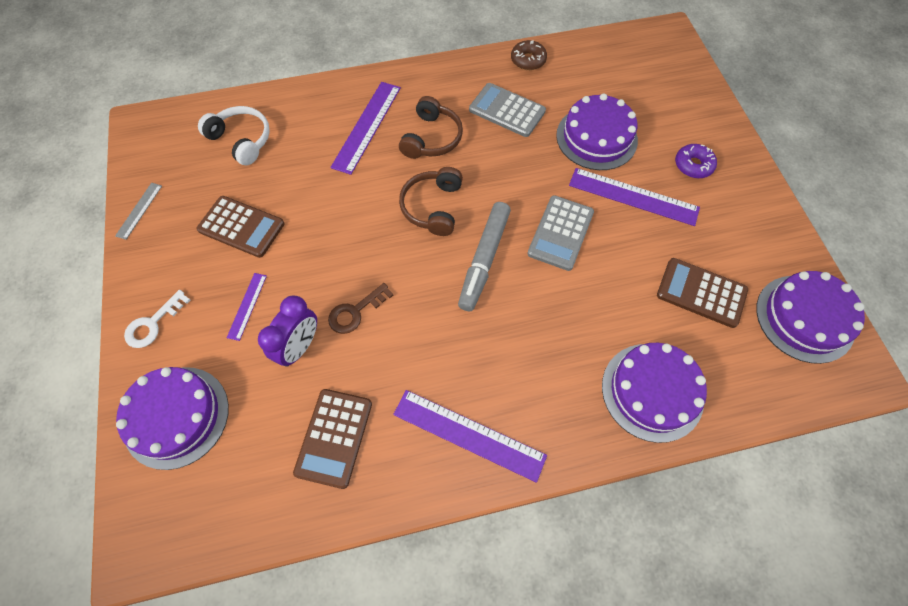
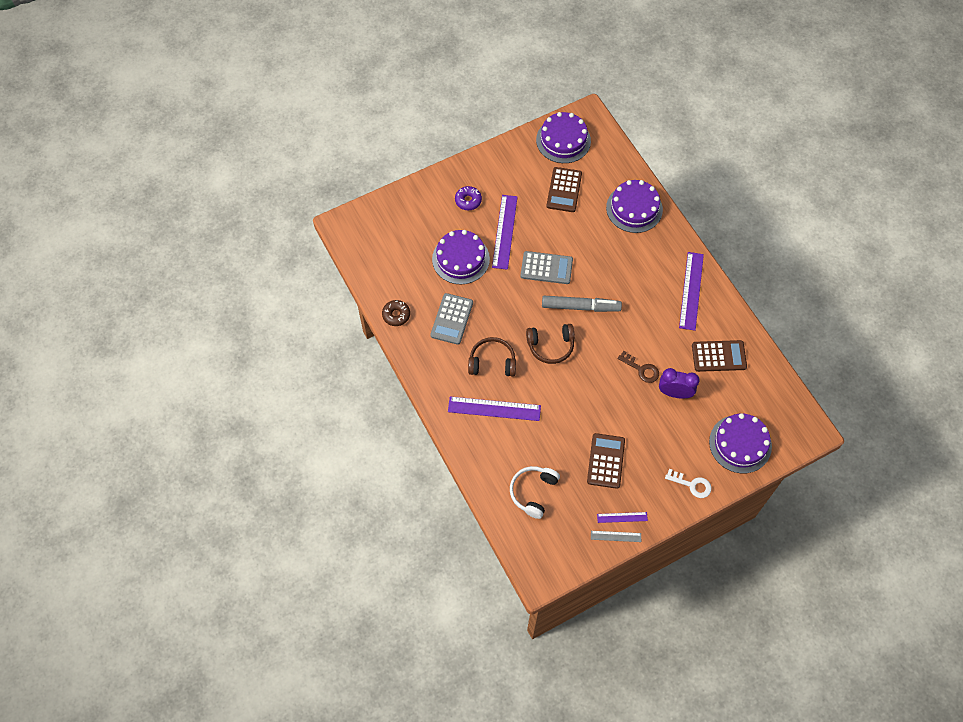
camera: 105 degrees left, 0 degrees up
purple ruler [227,273,267,341] -> purple ruler moved to [597,512,648,523]

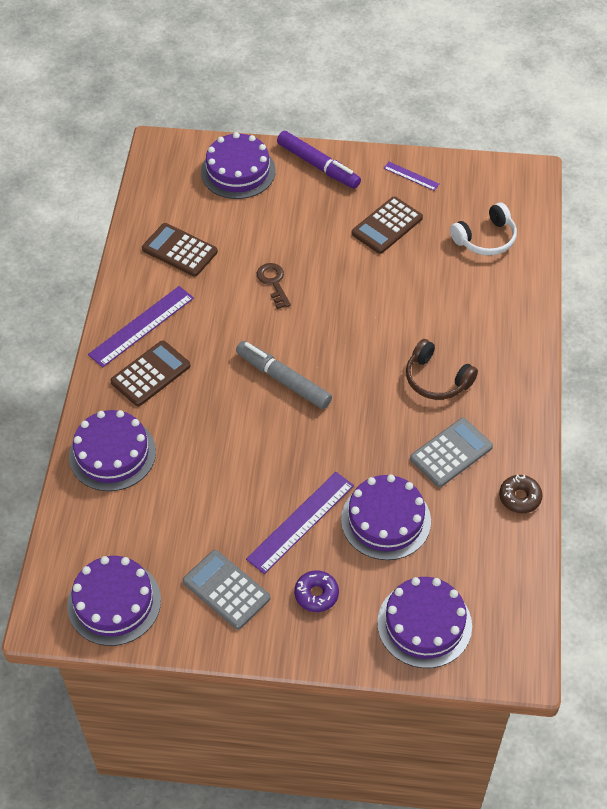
camera: 145 degrees left, 10 degrees down
purple ruler [448,396,541,421] -> none
grey calculator [521,251,573,284] -> grey calculator moved to [183,550,270,630]
brown headphones [526,324,574,364] -> none
brown calculator [546,167,582,212] -> brown calculator moved to [110,340,190,406]
grey ruler [591,531,641,542] -> none
purple clock [659,368,700,399] -> none
white key [665,469,712,498] -> purple marker [277,131,361,189]
none -> purple cake [377,577,472,668]

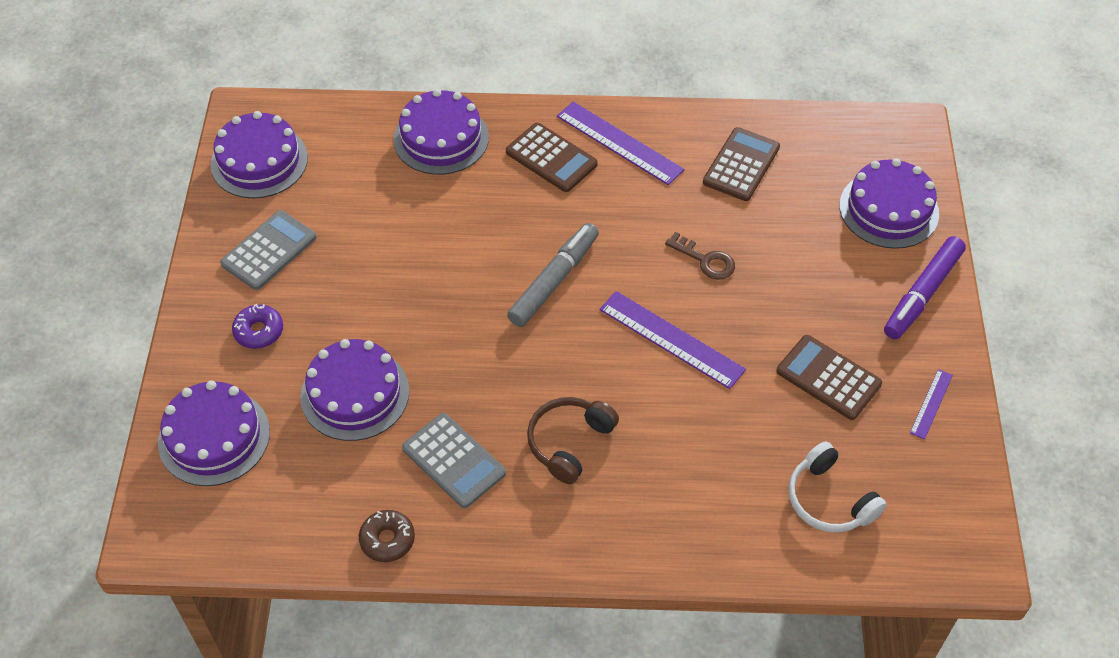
camera: 85 degrees right, 0 degrees up
purple ruler [246,472,354,574] -> purple ruler moved to [600,291,746,389]
brown key [257,263,291,309] -> brown key turned 60 degrees clockwise [665,232,735,280]

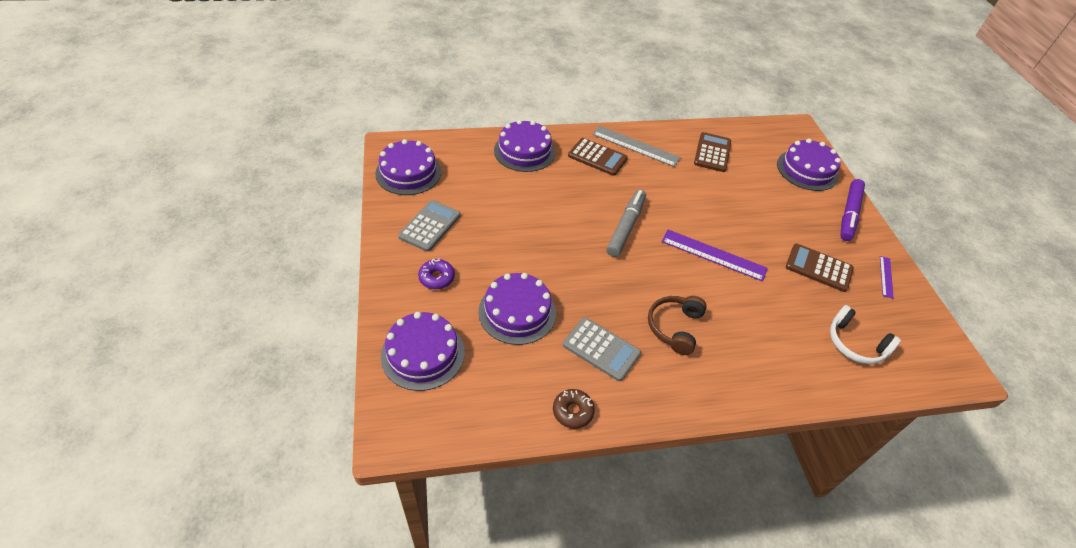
camera: 15 degrees left, 5 degrees down
purple ruler [557,101,685,185] -> grey ruler [592,126,681,167]
brown key [665,232,735,280] -> none

